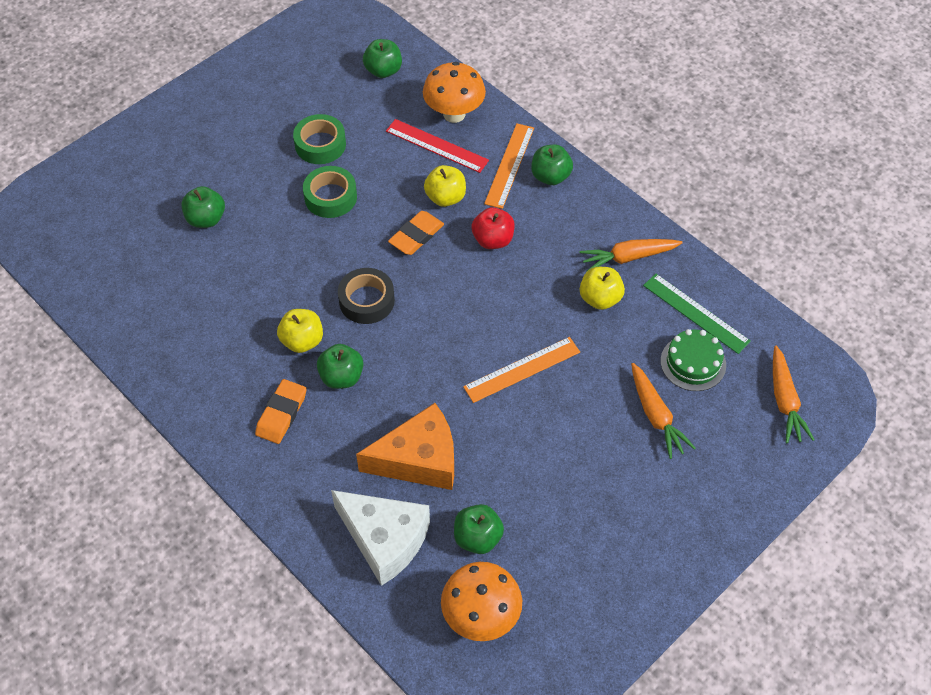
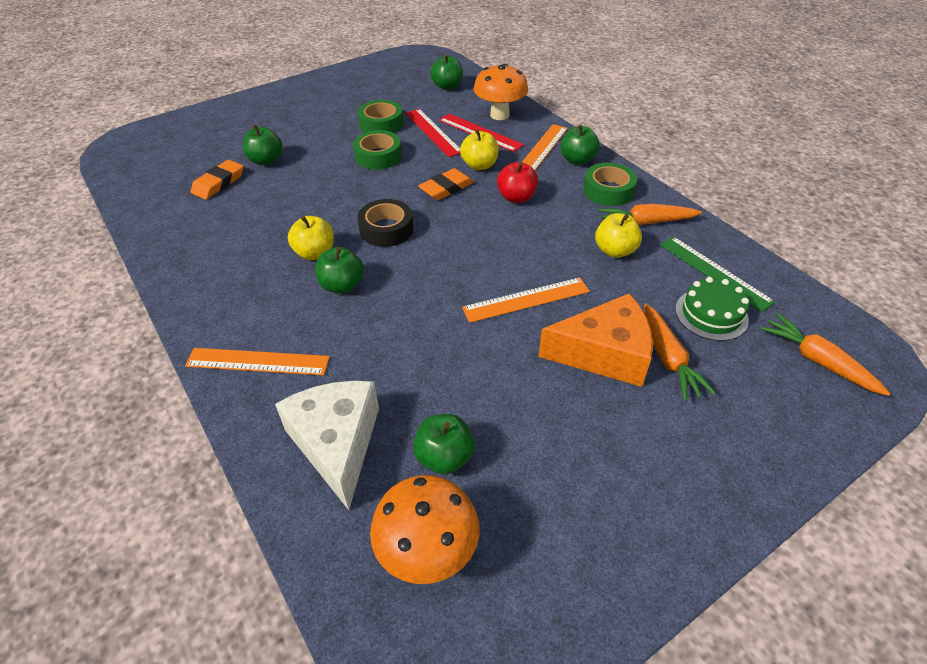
camera: 10 degrees right, 10 degrees down
orange eraser [255,379,307,444] -> orange eraser moved to [191,160,244,200]
white cheese [331,490,430,586] -> white cheese turned 150 degrees counterclockwise [275,381,379,510]
orange cheese [356,403,454,490] -> orange cheese moved to [538,293,653,387]
orange carrot [773,346,815,443] -> orange carrot turned 135 degrees clockwise [761,313,891,396]
none -> orange ruler [185,348,330,375]
none -> red ruler [405,109,461,157]
none -> green tape [583,163,637,206]

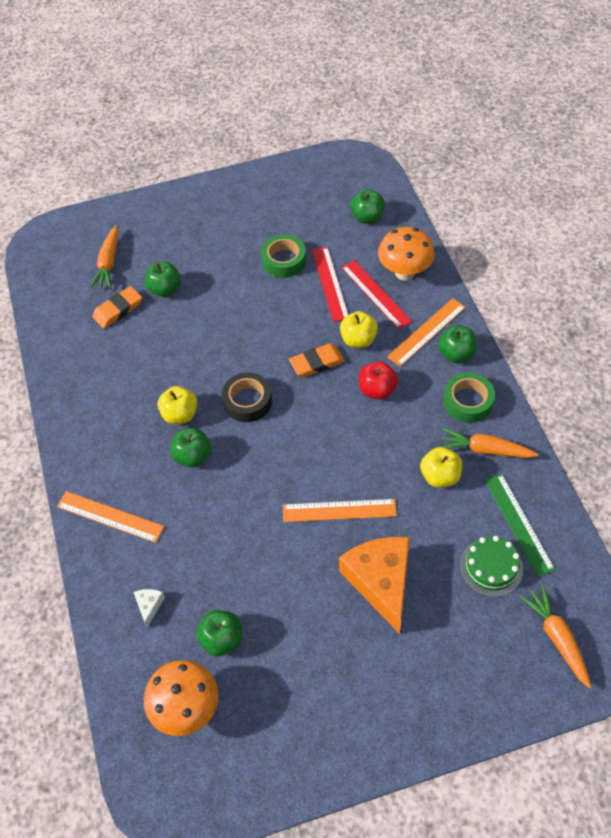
camera: 20 degrees right, 10 degrees up
white cheese [275,381,379,510] -> white cheese [134,589,165,627], size x0.40
green tape [353,130,402,170] -> none
orange cheese [538,293,653,387] -> orange cheese turned 120 degrees counterclockwise [339,537,410,634]
orange carrot [644,303,716,401] -> orange carrot moved to [90,225,119,289]

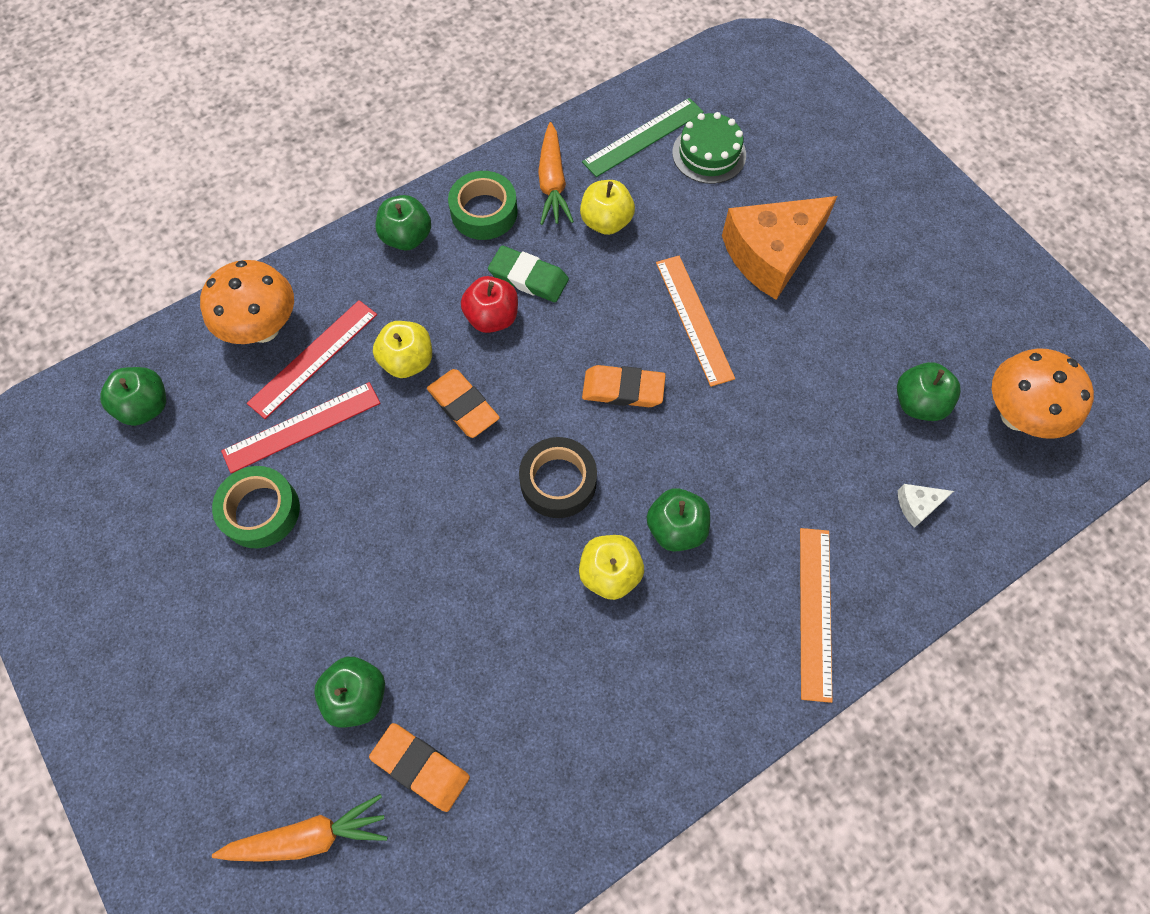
camera: 110 degrees left, 10 degrees up
orange ruler [387,298,466,367] -> none
orange carrot [519,585,591,688] -> none
none -> green eraser [488,245,569,302]
none -> orange eraser [582,365,666,407]

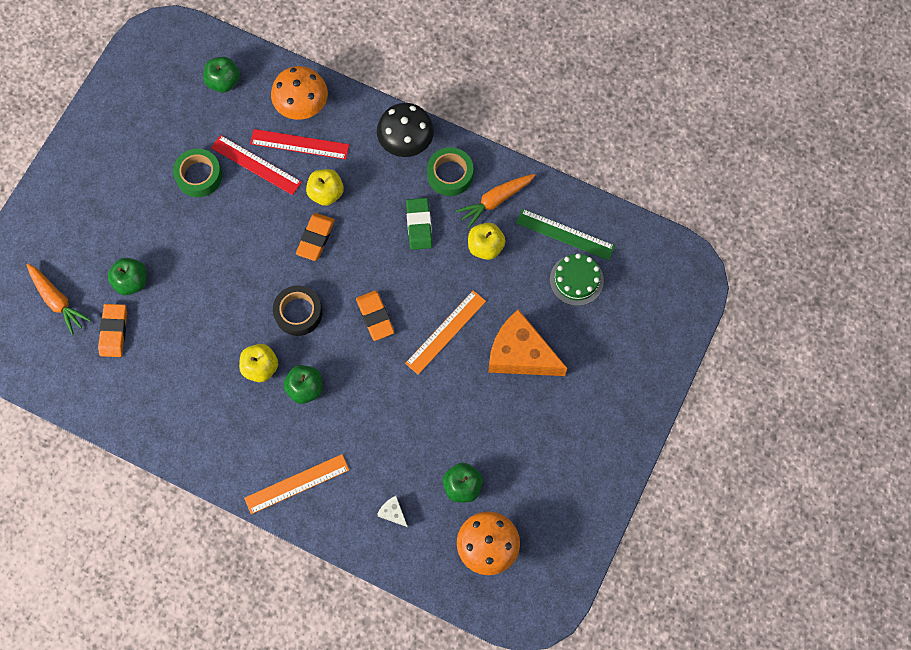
camera: 60 degrees right, 5 degrees up
green apple [376,195,431,251] -> black mushroom [377,103,434,157]
red apple [461,276,518,333] -> none

